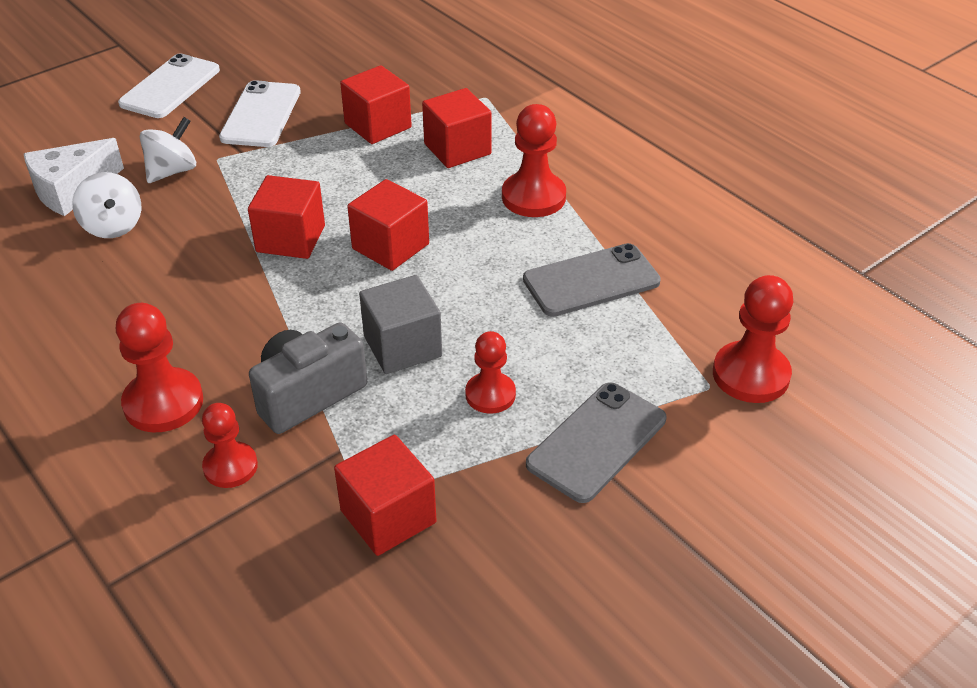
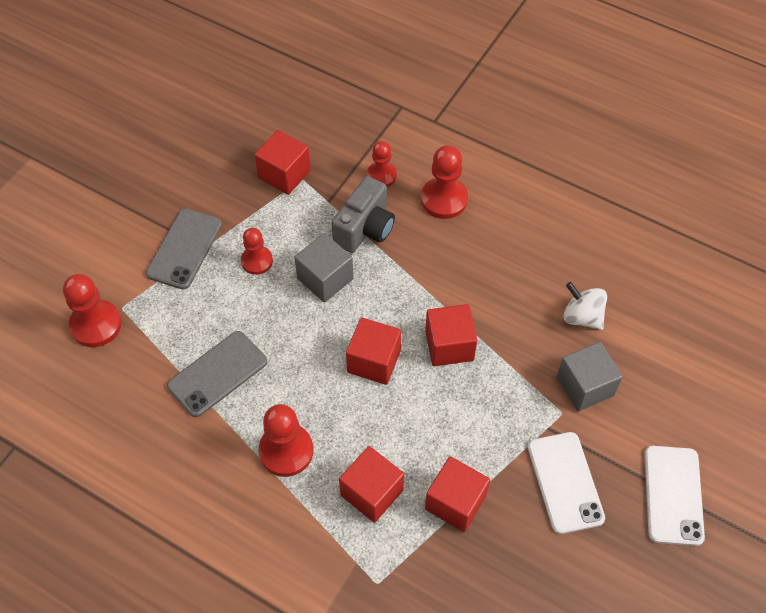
camera: 160 degrees right, 15 degrees up
white cheese [24,138,124,216] -> none
white spinning top [140,117,196,183] -> grey cube [557,342,623,411]

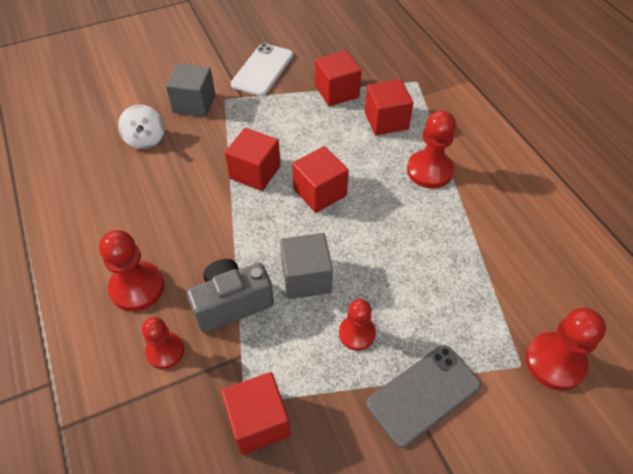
camera: 145 degrees left, 5 degrees down
grey phone [167,331,267,417] -> none
white phone [644,446,705,546] -> none

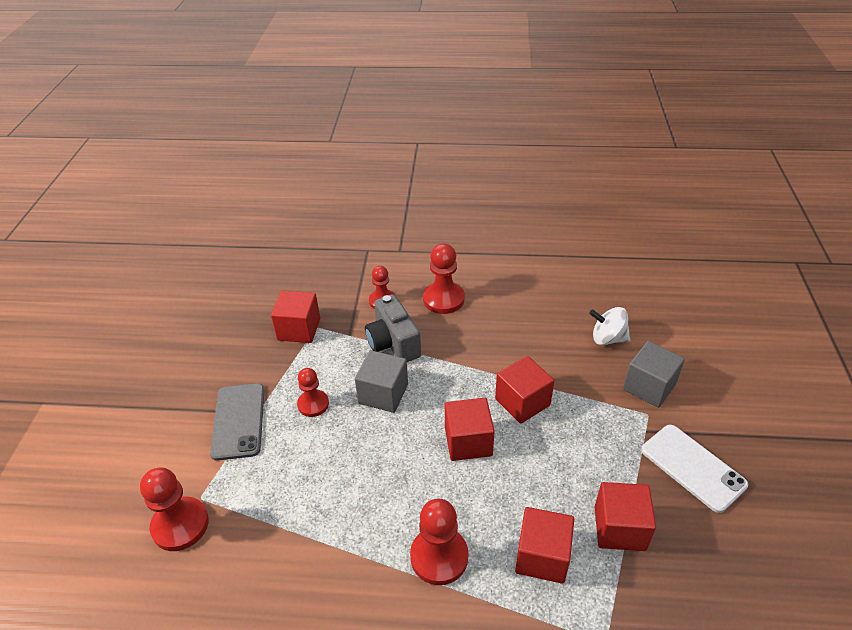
camera: 120 degrees right, 10 degrees down
grey camera [187,259,274,333] -> grey camera turned 150 degrees clockwise [365,294,421,362]

